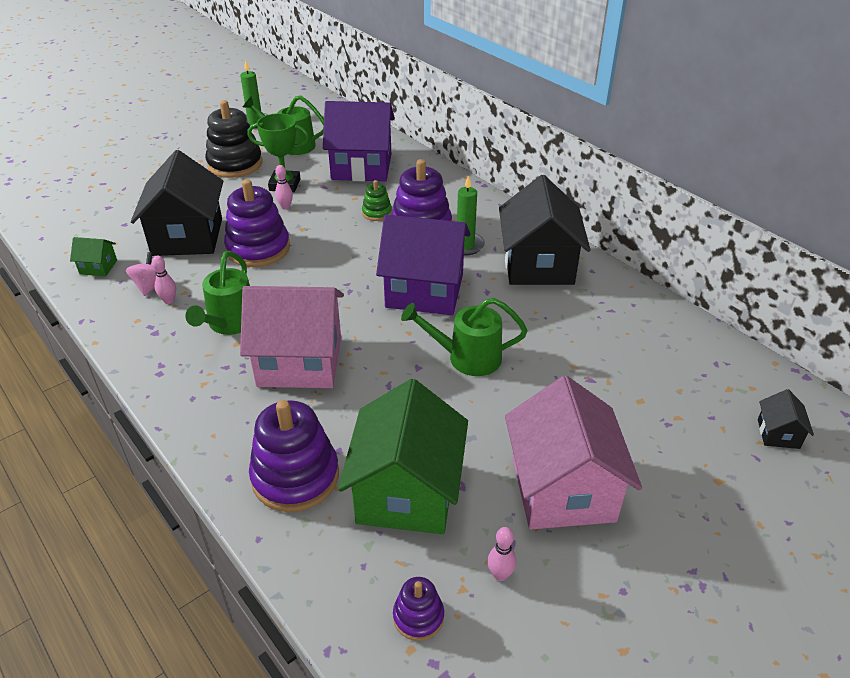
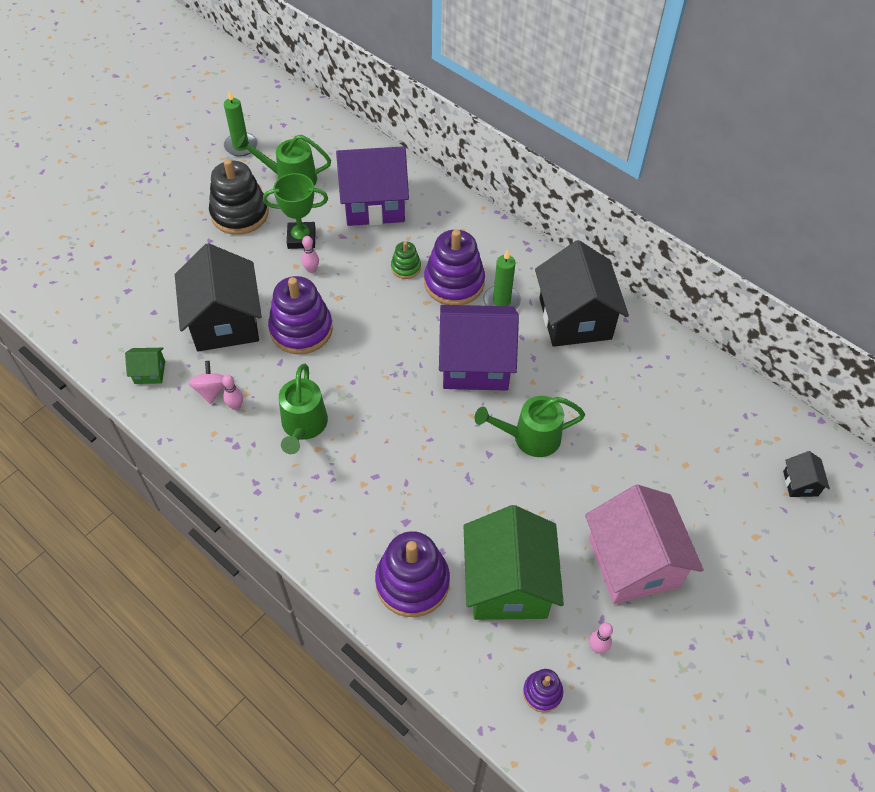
camera: 10 degrees left, 15 degrees up
pink house [240,286,344,388] -> none

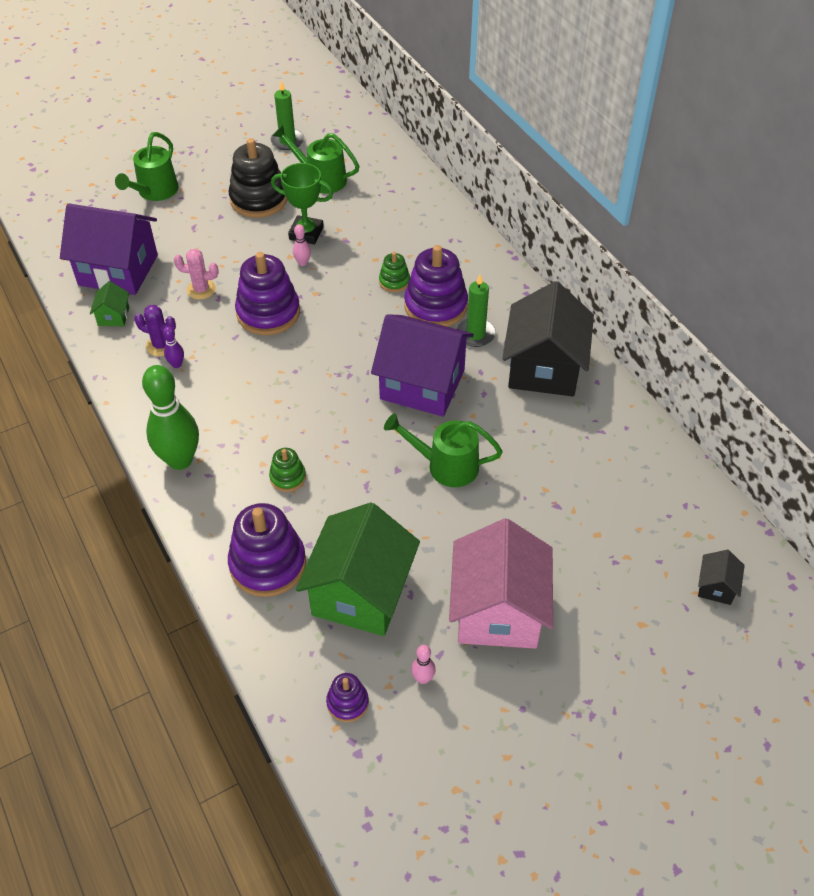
camera: 20 degrees right, 5 degrees down
green house [125,348,165,384] -> green house turned 75 degrees clockwise [90,281,130,326]
black house [175,243,262,352] -> pink cactus [174,249,219,300]
pink spinning top [188,361,225,404] -> purple cactus [134,305,176,356]
pink bowling pin [222,375,243,410] -> purple bowling pin [163,326,184,368]
green watering can [279,364,328,454] -> green watering can moved to [115,132,178,201]
purple house [336,146,409,226] -> purple house moved to [60,203,158,295]
none -> green bowling pin [142,365,199,470]
none -> green stacking toy [269,448,306,492]

